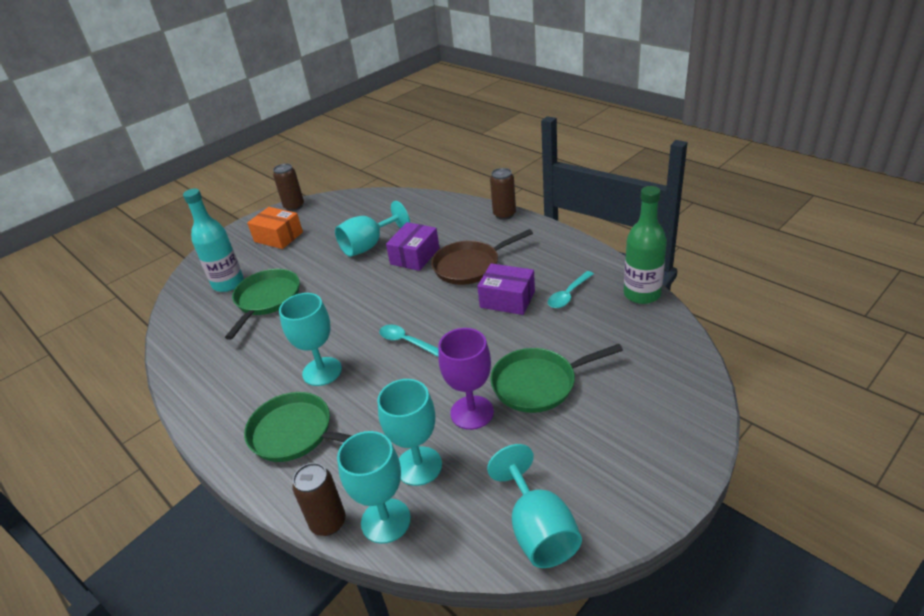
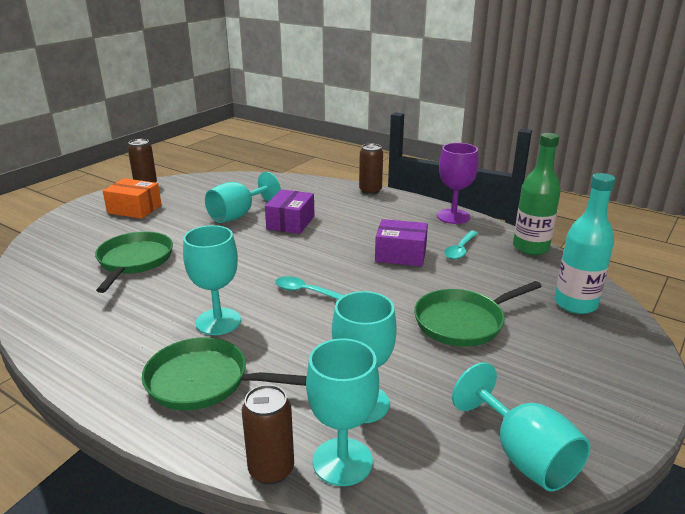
camera: 15 degrees left, 10 degrees down
turquoise bottle [183,188,244,292] -> turquoise bottle moved to [554,173,615,314]
brown pan [431,229,533,285] -> none
purple goblet [438,328,494,430] -> purple goblet moved to [437,143,478,224]

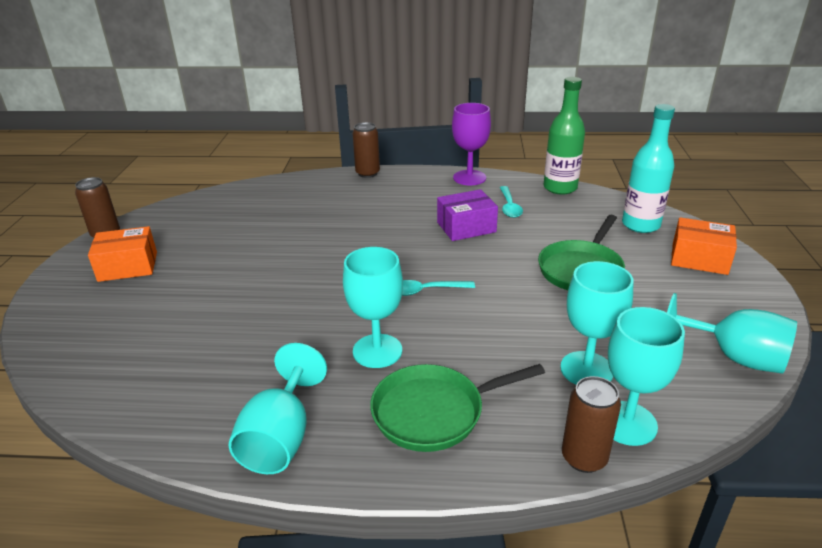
camera: 30 degrees left, 5 degrees up
green pan [95,231,173,293] -> none
turquoise goblet [205,172,281,223] -> turquoise goblet moved to [229,343,327,474]
purple box [265,189,314,234] -> none
none -> orange box [671,217,737,275]

